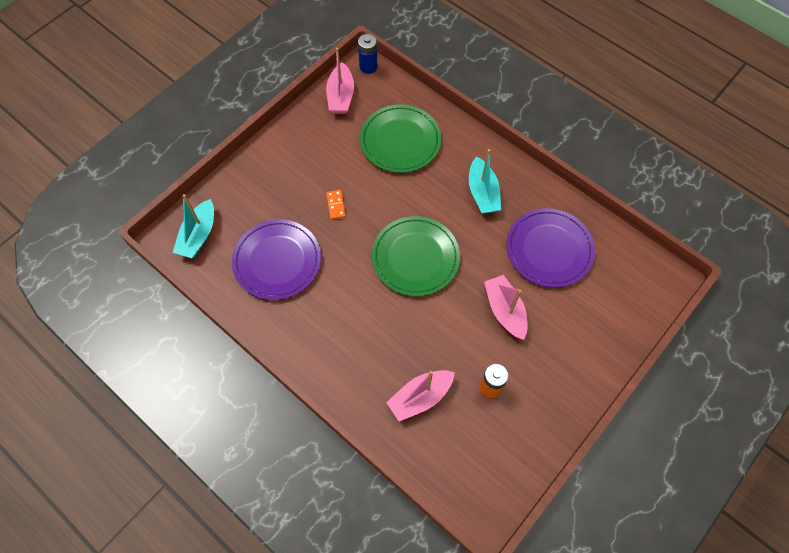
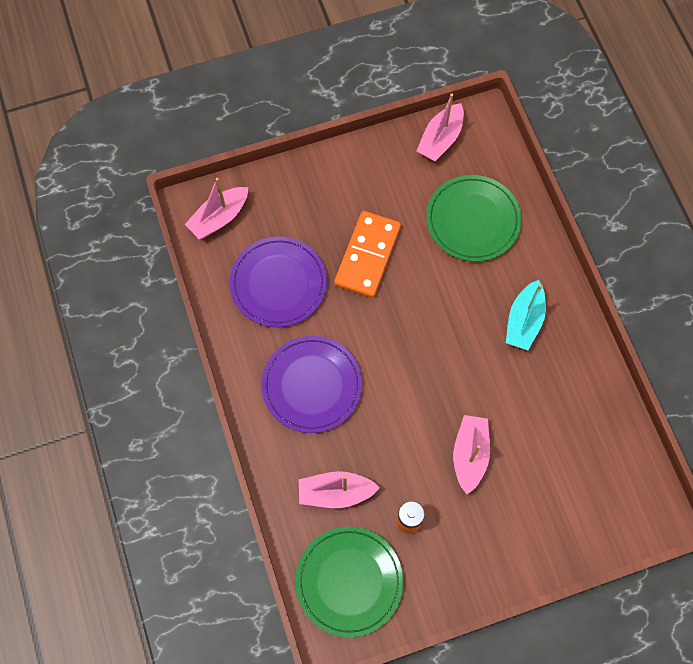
camera: 30 degrees right, 5 degrees up
turquoise boat [173,194,214,258] -> pink boat [185,178,248,239]
orange domino [326,190,346,219] -> orange domino [334,211,401,298], size x2.42
blue battery [358,34,378,74] -> none
green plate [372,216,460,296] -> green plate moved to [295,526,403,637]
purple plate [506,208,595,288] -> purple plate moved to [261,336,362,433]

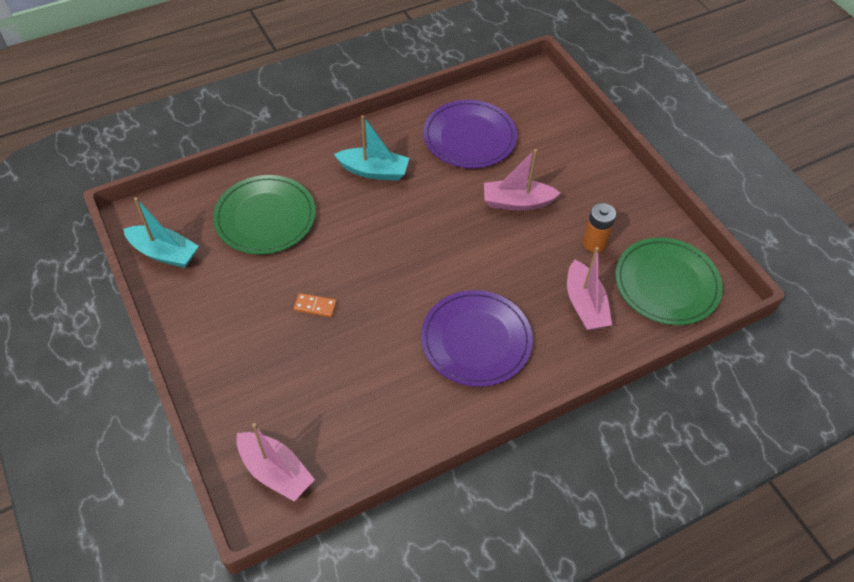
camera: 100 degrees left, 15 degrees down
purple plate [229,237,327,327] -> purple plate moved to [423,100,517,168]
orange domino [334,211,401,298] -> orange domino [294,293,337,317], size x0.41
pink boat [417,93,464,161] -> turquoise boat [123,197,199,268]

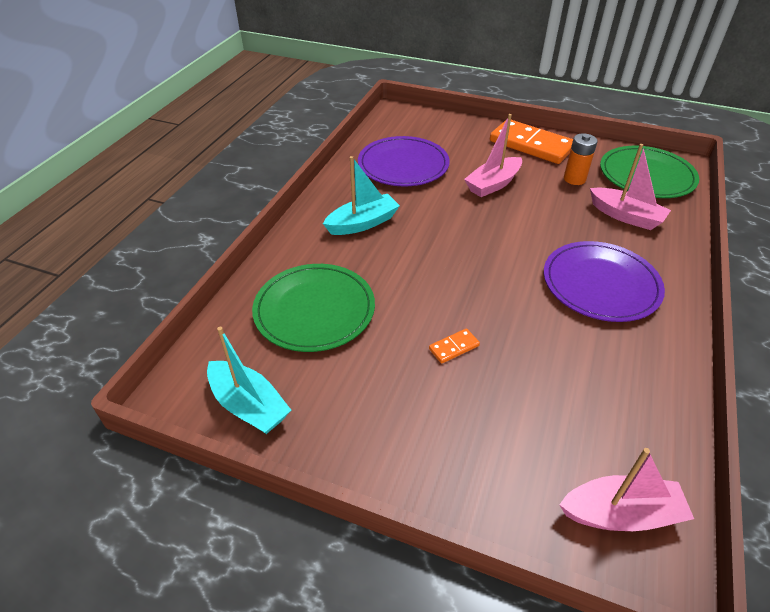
camera: 40 degrees left, 10 degrees down
turquoise boat [123,197,199,268] -> turquoise boat turned 60 degrees clockwise [207,327,291,434]
none -> orange domino [490,120,573,164]

